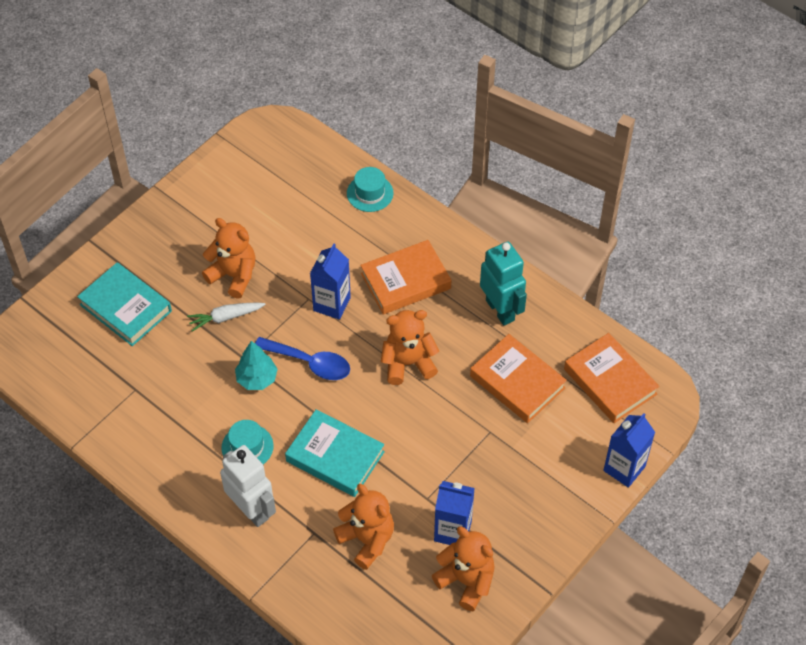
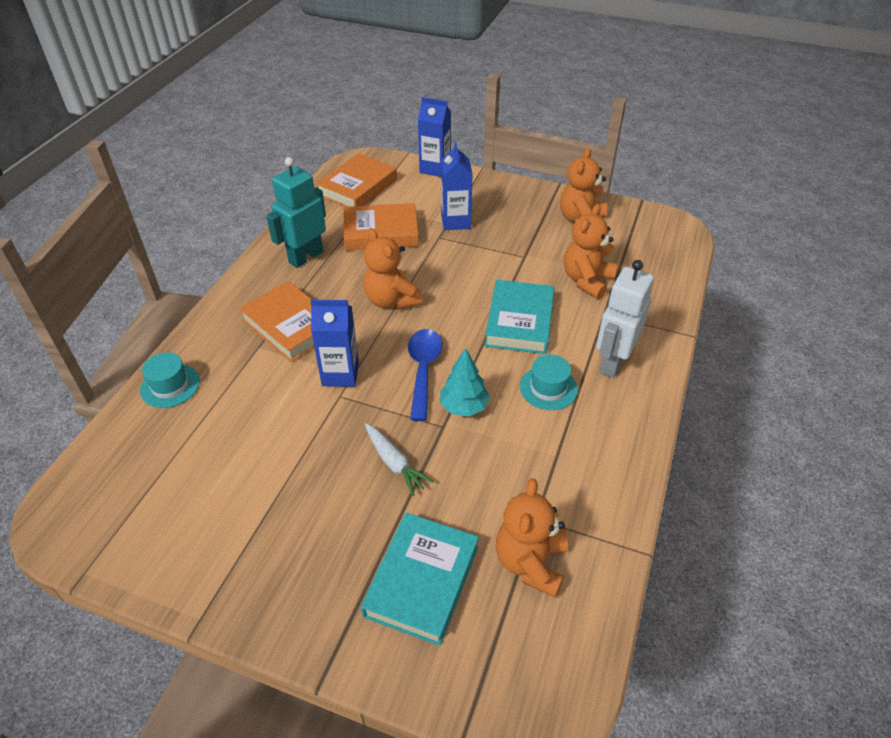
camera: 110 degrees left, 10 degrees down
orange teddy bear [202,218,256,299] -> orange teddy bear moved to [496,478,568,597]
blue carton [434,481,475,545] -> blue carton moved to [441,143,473,230]
orange book [470,334,567,423] -> orange book turned 60 degrees clockwise [344,203,419,251]

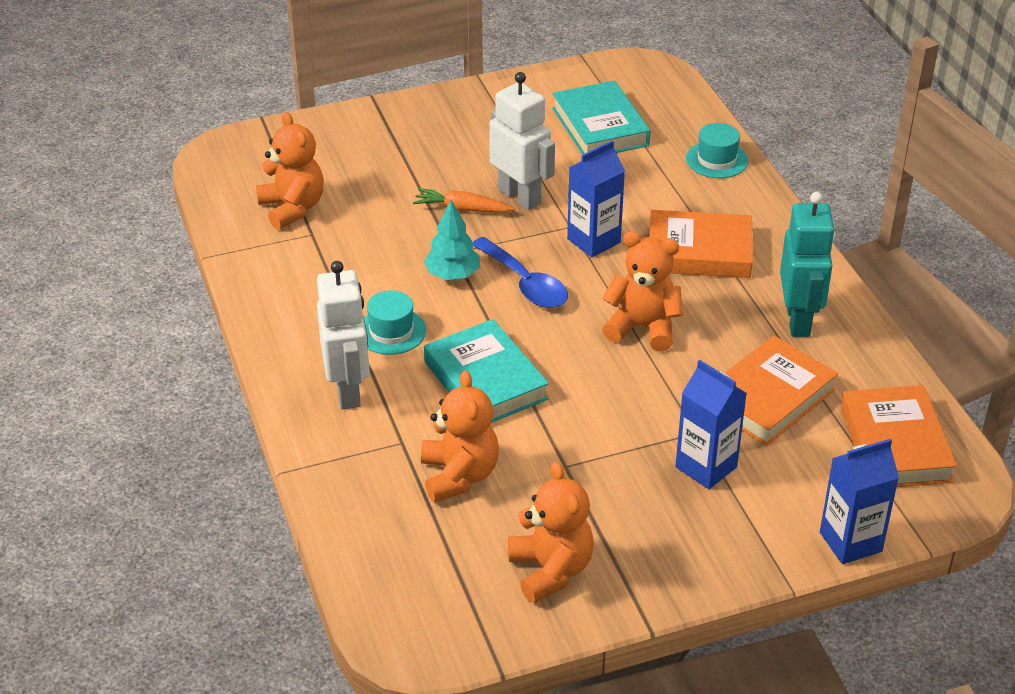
camera: 140 degrees right, 5 degrees down
turquoise book [361,513,479,646] -> turquoise book moved to [552,80,650,155]
white carrot [365,423,434,496] -> orange carrot [413,188,515,213]
none -> white robot [489,72,555,210]

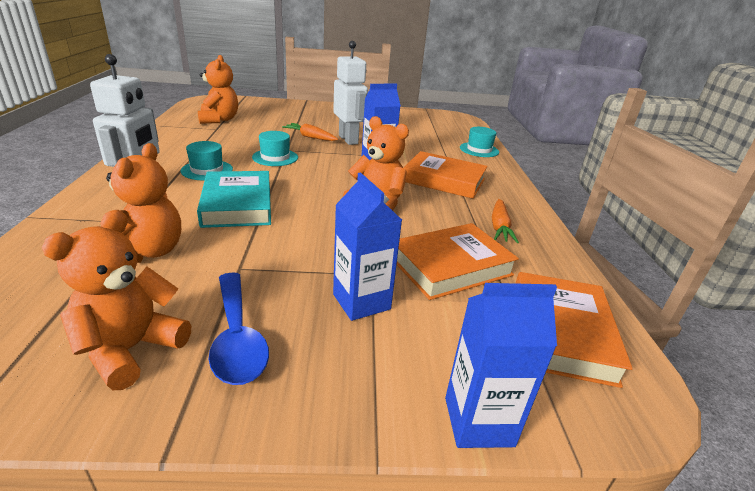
camera: 15 degrees right, 10 degrees down
turquoise tree [424,200,480,280] -> turquoise hat [252,131,298,166]
blue spoon [473,237,568,308] -> blue spoon moved to [208,272,269,385]
orange teddy bear [508,462,594,603] -> orange teddy bear turned 150 degrees counterclockwise [42,210,191,390]
turquoise book [552,80,650,155] -> none
turquoise robot [780,192,835,337] -> orange carrot [492,199,519,243]

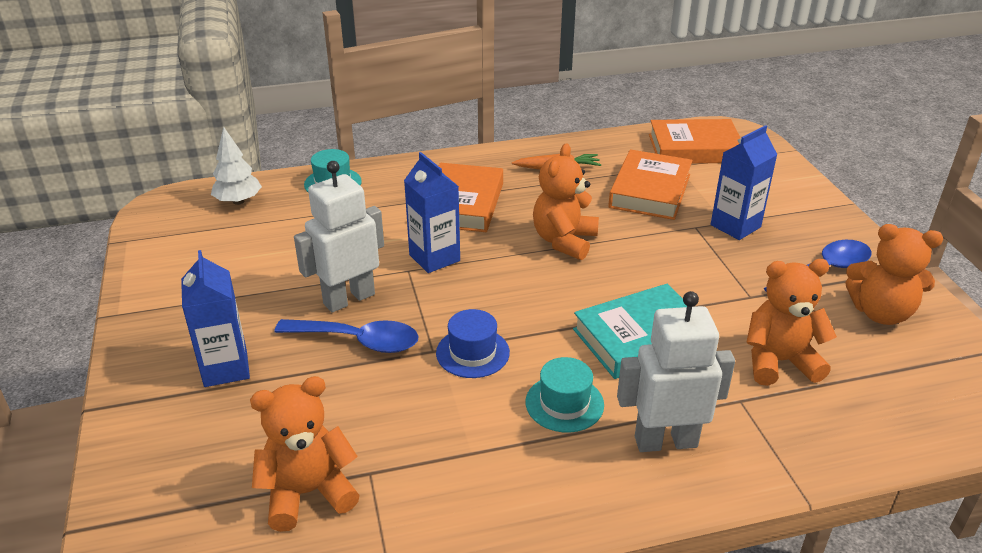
camera: 100 degrees left, 5 degrees up
turquoise hat [252,131,298,166] -> blue hat [436,309,510,378]
orange carrot [282,123,338,141] -> blue spoon [274,319,419,353]
orange book [397,223,519,300] -> orange book turned 60 degrees clockwise [608,149,692,220]
blue carton [445,283,557,448] -> blue carton moved to [181,250,250,387]
none -> white tree [211,127,262,205]

